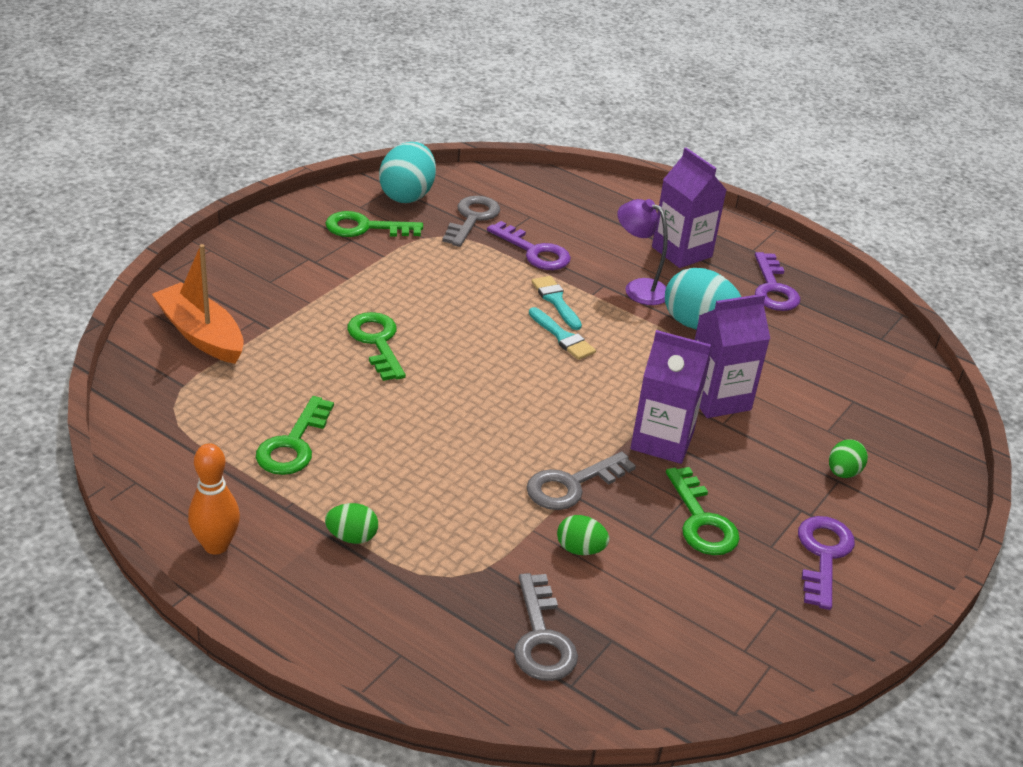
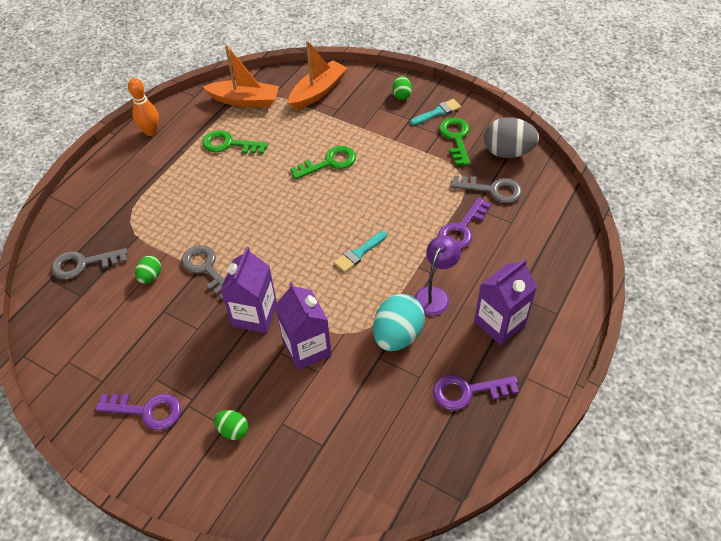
camera: 90 degrees right, 15 degrees up
green egg [325,503,378,544] -> green egg moved to [392,76,412,100]
turquoise egg [379,142,436,203] -> grey egg [484,117,539,158]
turquoise brush [531,276,582,330] -> turquoise brush moved to [410,99,461,125]
green key [666,467,740,555] -> none
none -> orange boat [203,45,279,107]

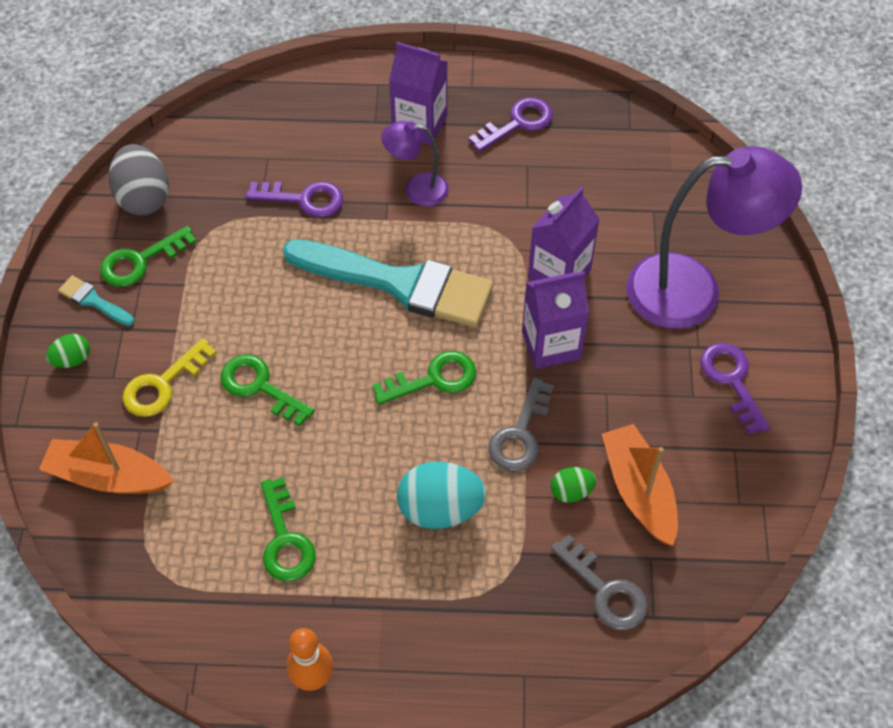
camera: 120 degrees left, 5 degrees up
orange boat [203,45,279,107] -> orange boat moved to [602,424,678,546]
green egg [214,410,248,440] -> purple lamp [627,146,802,329]
turquoise brush [334,231,387,272] -> turquoise brush [283,239,493,327], size x2.47
turquoise egg [373,294,425,351] -> turquoise egg moved to [397,461,487,529]
purple key [433,375,519,411] -> purple key turned 90 degrees counterclockwise [469,97,553,152]
grey key [450,175,522,203] -> none
none -> yellow key [123,338,216,417]
none -> green key [372,351,476,405]

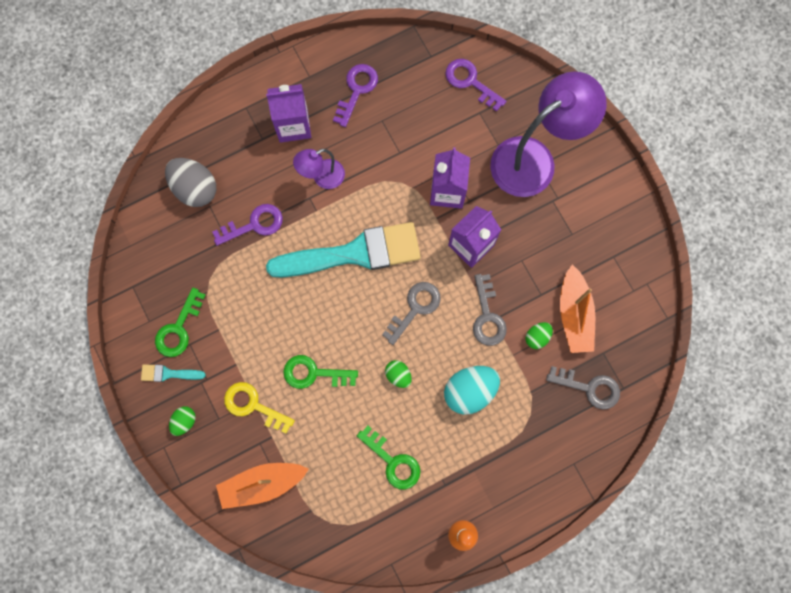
camera: 30 degrees left, 20 degrees up
grey egg [109,144,169,215] -> grey egg moved to [165,158,216,207]
yellow key [123,338,216,417] -> yellow key turned 105 degrees clockwise [224,382,295,434]
green key [372,351,476,405] -> grey key [382,282,441,345]
orange boat [602,424,678,546] -> orange boat turned 135 degrees counterclockwise [560,264,595,353]
purple key [700,343,770,434] -> purple key moved to [445,59,506,112]
none -> green egg [385,360,412,388]

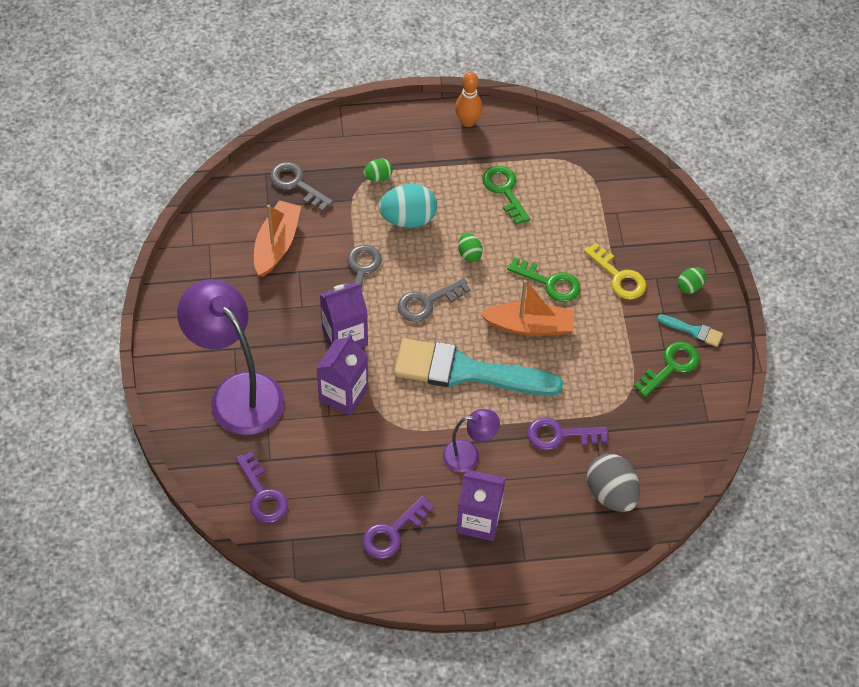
camera: 160 degrees left, 20 degrees down
orange boat [216,463,309,509] -> orange boat moved to [480,280,574,336]
purple lamp [490,71,607,197] -> purple lamp turned 60 degrees clockwise [177,279,284,435]
green egg [526,322,553,349] -> green egg moved to [363,158,393,182]

